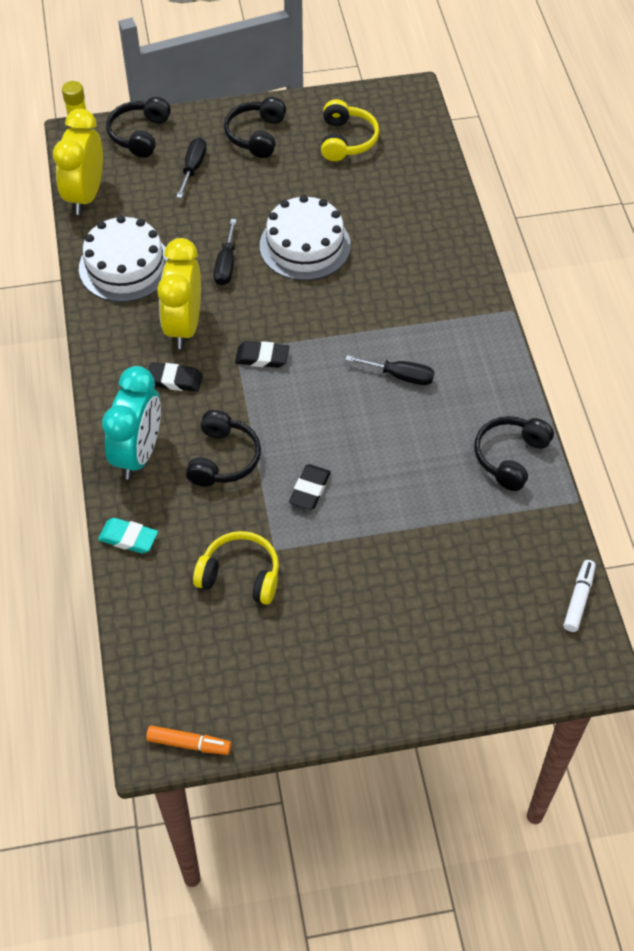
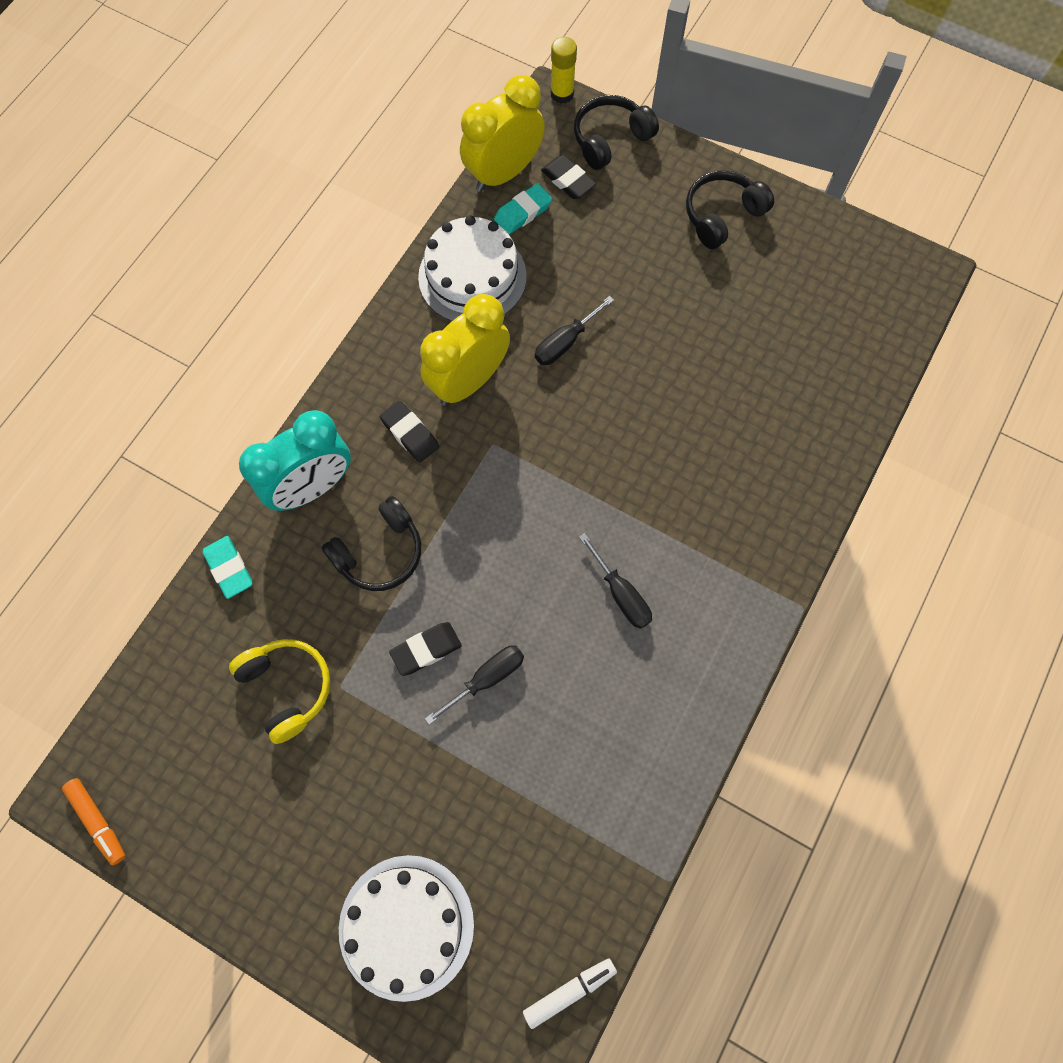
camera: 40 degrees right, 15 degrees up
black screwdriver [176,138,207,198] -> black screwdriver moved to [425,646,524,725]
black eraser [235,341,289,368] -> black eraser moved to [541,155,596,199]
white cake [260,195,351,280] -> white cake moved to [339,855,474,1002]
yellow headphones [321,99,379,161] -> none
black headphones [474,416,554,491] -> none
none -> turquoise eraser [494,183,552,235]

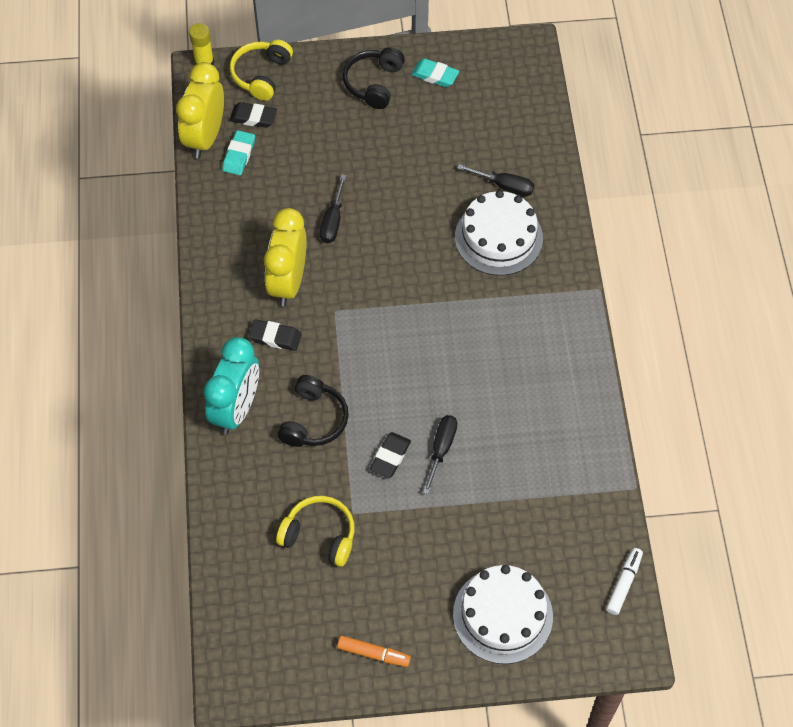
camera: 35 degrees left, 10 degrees down
orange marker [62,778,126,866] -> orange marker moved to [337,636,411,667]
turquoise eraser [203,536,252,599] -> turquoise eraser moved to [411,59,459,87]
white cake [418,215,527,321] -> white cake moved to [455,190,543,276]
black headphones [574,95,659,170] -> yellow headphones [230,40,293,101]
black screwdriver [579,533,652,629] -> black screwdriver moved to [457,164,534,196]

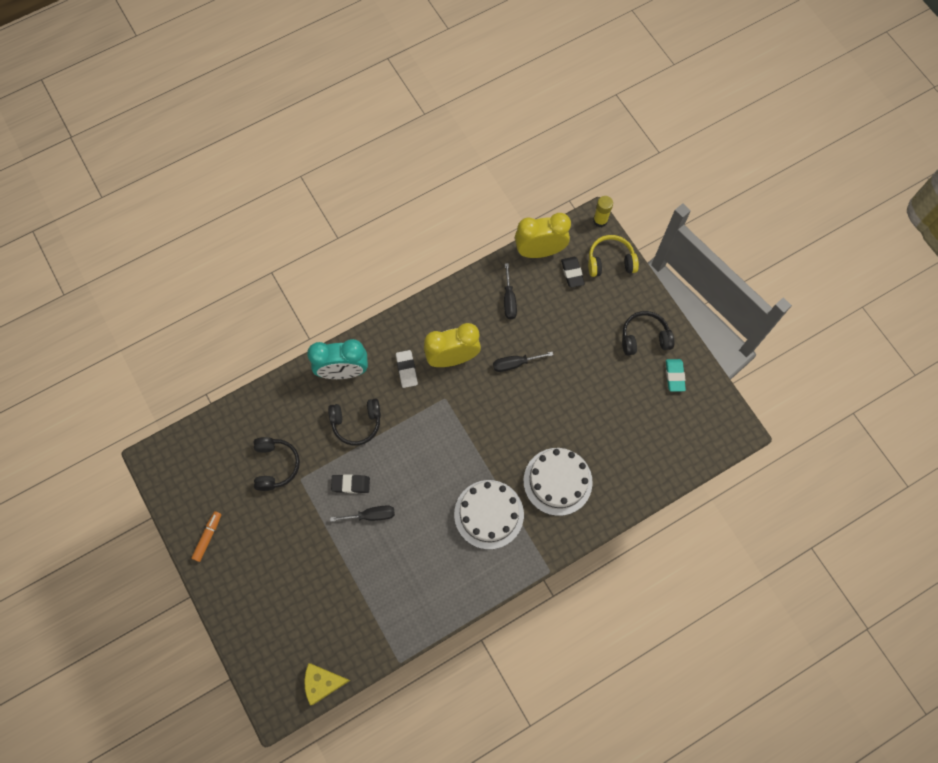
camera: 65 degrees right, 10 degrees up
turquoise eraser [222,130,255,175] -> none
black eraser [249,319,302,351] -> white eraser [396,350,418,388]
yellow headphones [276,496,355,567] -> black headphones [254,437,300,491]
orange marker [337,636,411,667] -> orange marker turned 150 degrees counterclockwise [191,511,221,562]
white cake [453,565,553,664] -> white cake moved to [454,480,524,550]
black screwdriver [457,164,534,196] -> black screwdriver moved to [504,263,517,319]
white marker [606,548,643,615] -> yellow cheese [304,663,350,705]

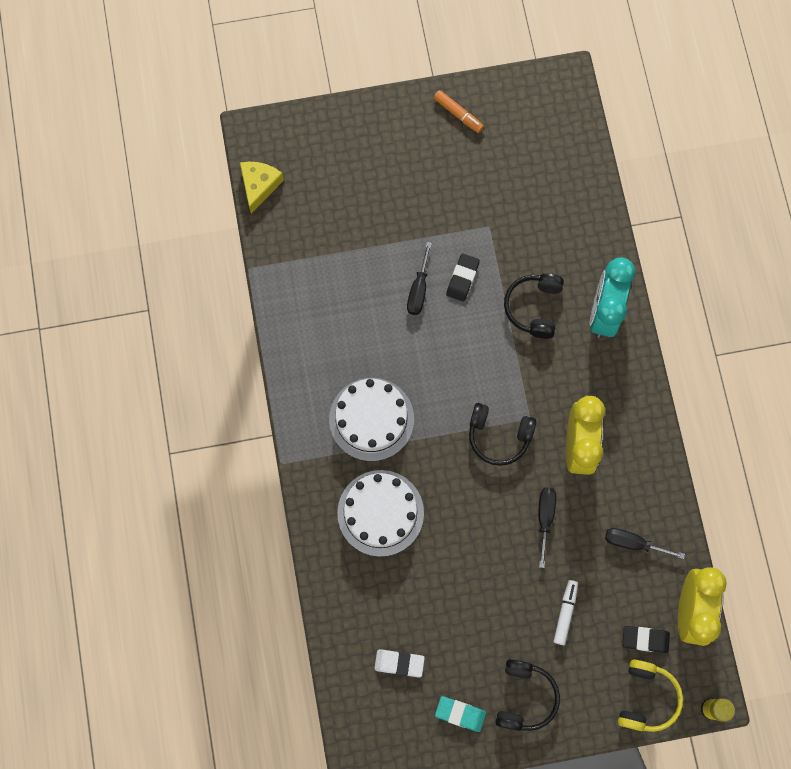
camera: 110 degrees right, 5 degrees up
black headphones [254,437,300,491] -> black headphones moved to [469,403,536,466]
white eraser [396,350,418,388] -> white eraser moved to [374,649,425,677]
none -> white marker [553,580,578,645]

